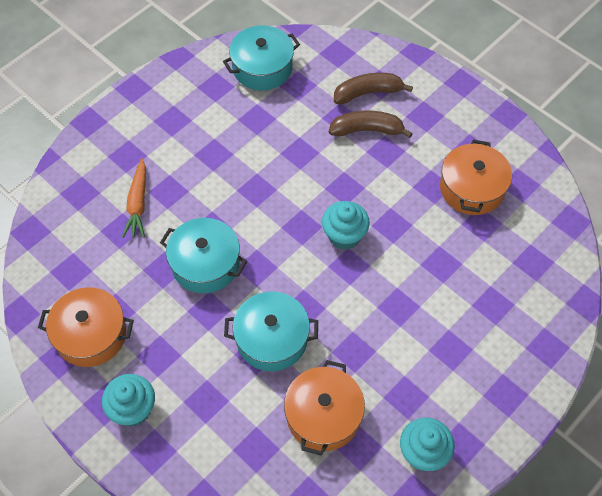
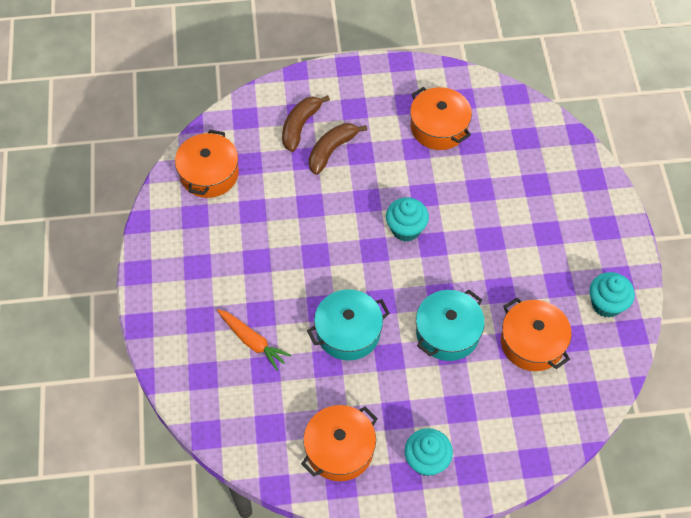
camera: 50 degrees left, 0 degrees up
turquoise pot [223,25,300,90] -> orange pot [175,130,239,198]

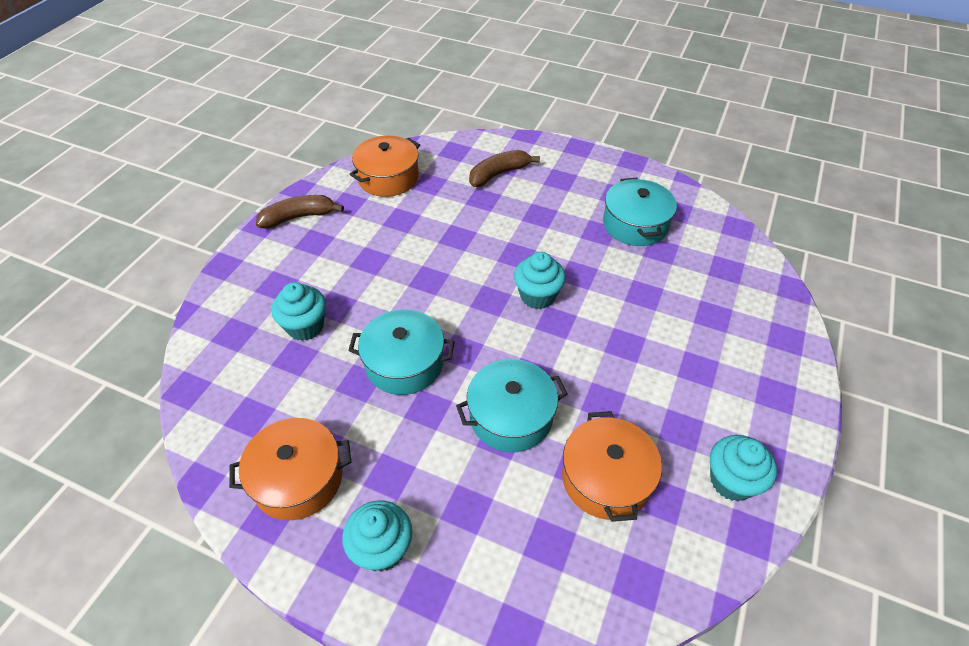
camera: 30 degrees right, 10 degrees down
orange carrot [217,309,291,371] -> turquoise cupcake [271,282,326,341]
brown banana [309,123,367,175] -> brown banana moved to [256,195,344,229]
orange pot [410,87,472,150] -> turquoise pot [603,178,677,246]

